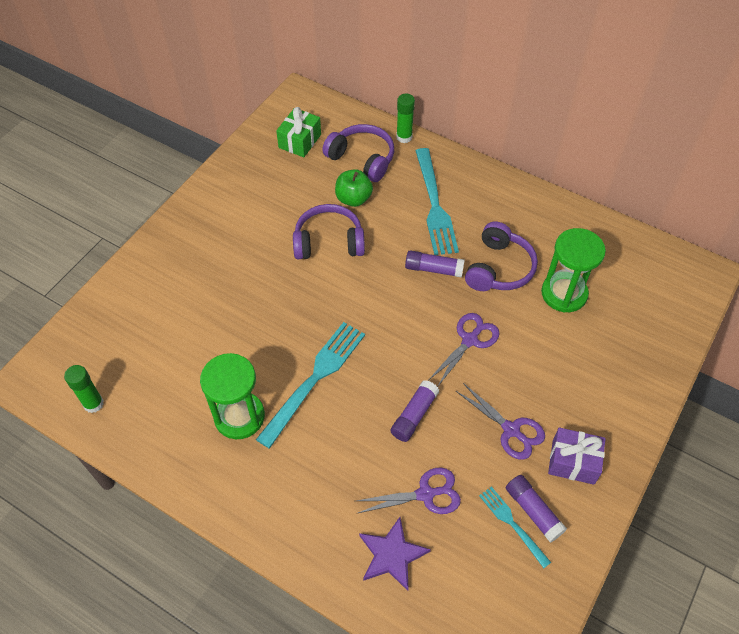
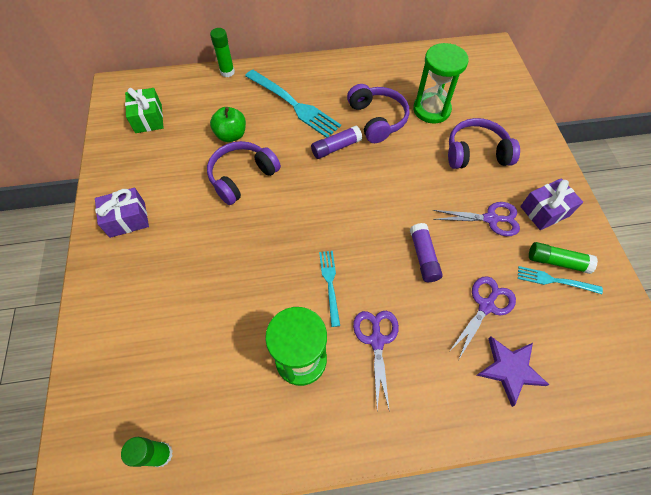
camera: 40 degrees left, 5 degrees up
turquoise fork [256,322,365,449] -> turquoise fork [319,251,340,327], size x0.54
purple headphones [322,124,394,182] -> purple headphones moved to [448,118,520,169]
purple scissors [429,313,499,387] -> purple scissors moved to [353,311,399,412]
purple glue stick [506,475,567,543] -> green glue stick [529,242,598,274]
none -> purple gift [95,188,149,238]

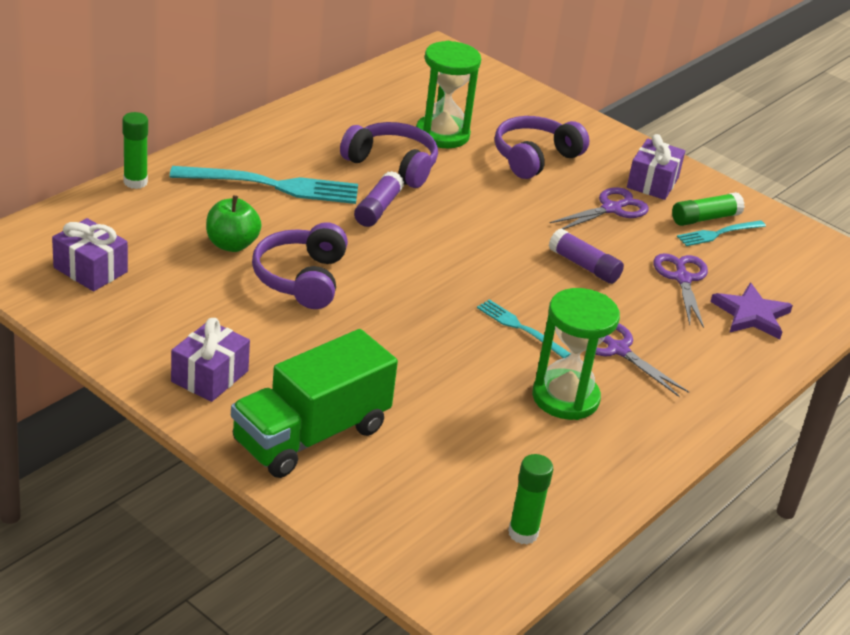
camera: 45 degrees left, 25 degrees down
green gift [125,88,163,133] -> purple gift [52,218,128,291]
none -> green truck [231,329,398,478]

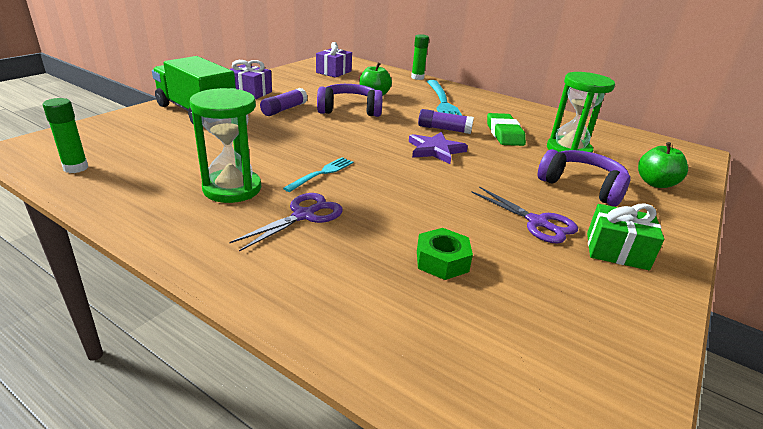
camera: 85 degrees right, 5 degrees down
purple headphones [340,122,438,188] -> green eraser [487,113,526,146]
purple glue stick [549,228,624,284] -> purple glue stick moved to [260,88,308,116]
purple gift [627,134,685,200] -> green gift [587,203,664,270]
purple scissors [653,253,708,328] -> green nut [417,228,473,280]
green glue stick [672,192,745,226] -> none
turquoise fork [677,220,766,246] -> none
purple star [710,283,793,339] -> purple star moved to [409,132,468,164]
none -> green apple [638,142,688,188]

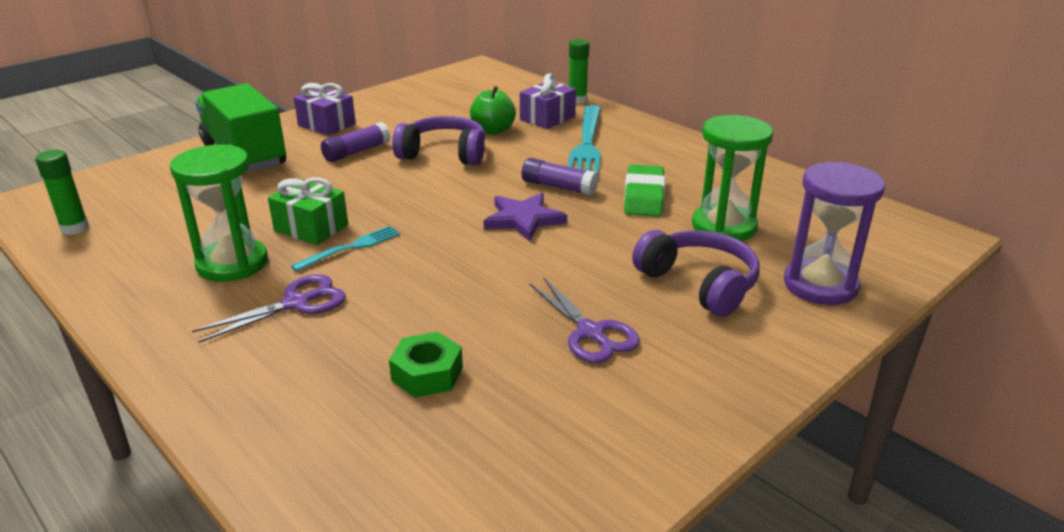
camera: 15 degrees right, 0 degrees up
purple gift [316,42,352,78] -> purple gift moved to [520,73,576,129]
green gift [587,203,664,270] -> green gift moved to [268,177,348,245]
green apple [638,142,688,188] -> purple hourglass [784,162,885,305]

